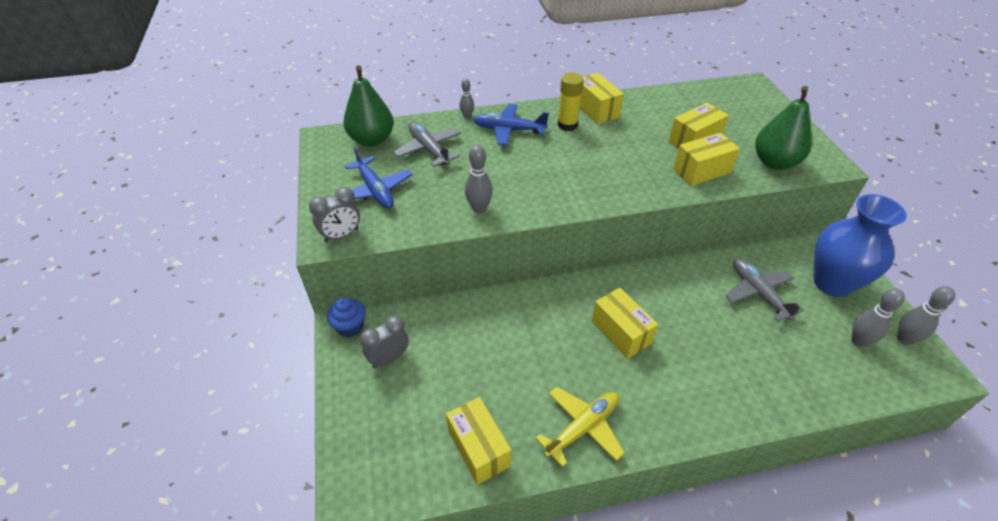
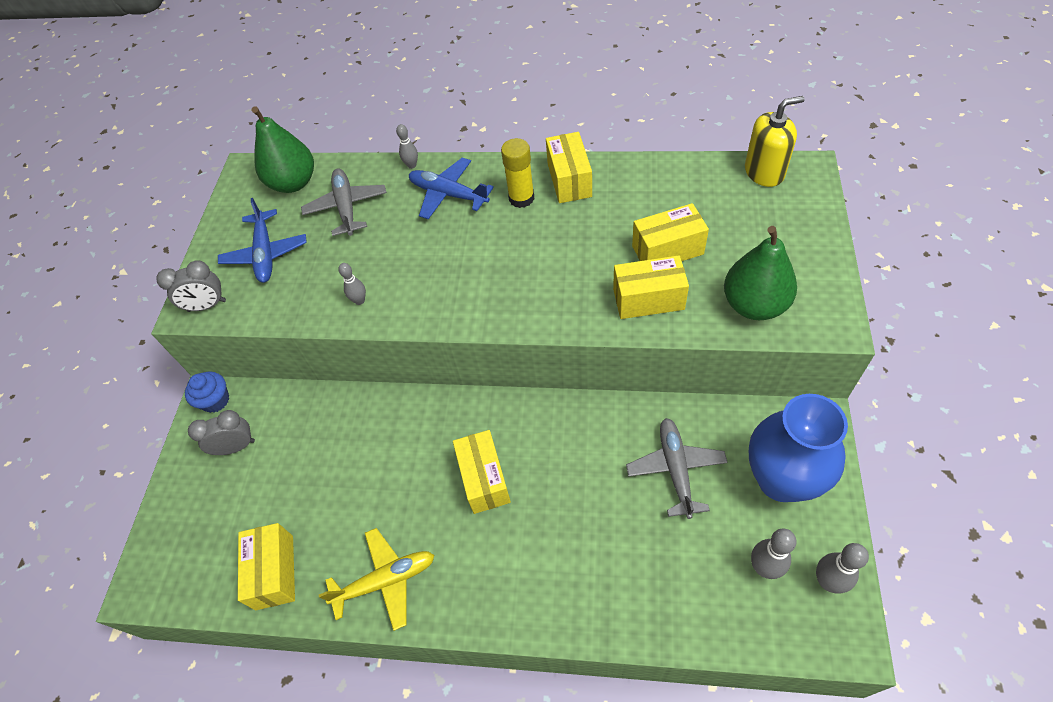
camera: 25 degrees right, 10 degrees up
grey bowling pin [465,145,493,213] -> grey bowling pin [338,263,366,305], size x0.64
none -> yellow soap dispenser [745,96,805,187]

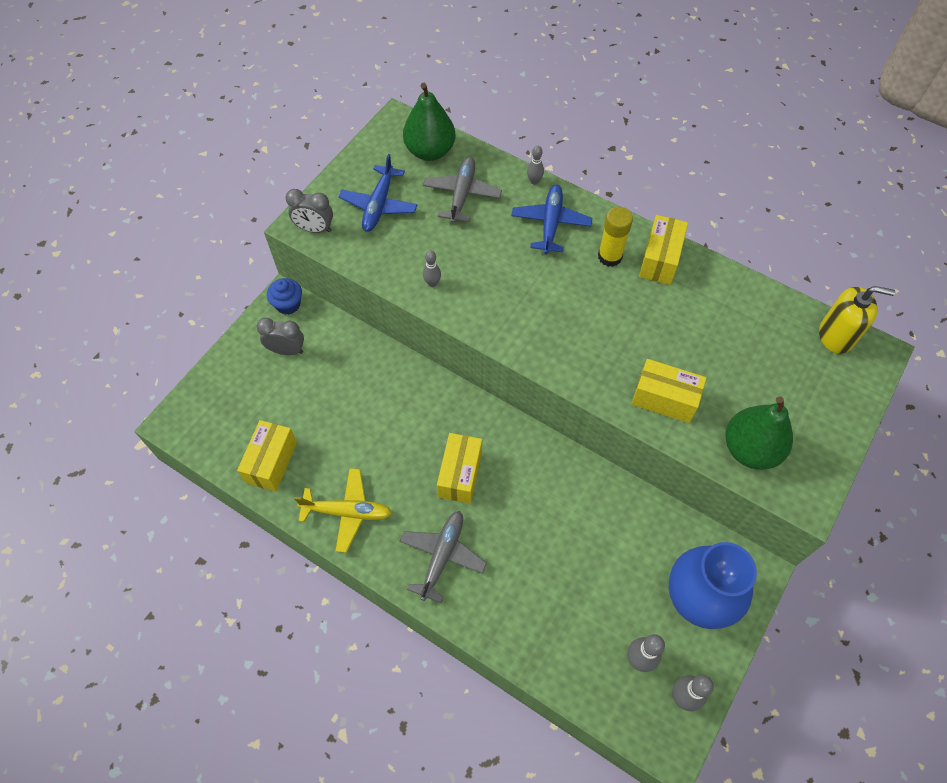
camera: 20 degrees right, 5 degrees up
blue plane [409,158,494,219] -> blue plane turned 45 degrees clockwise [511,185,592,254]
grey plane [626,418,728,519] -> grey plane moved to [400,511,487,603]
yellow box [632,203,709,261] -> none

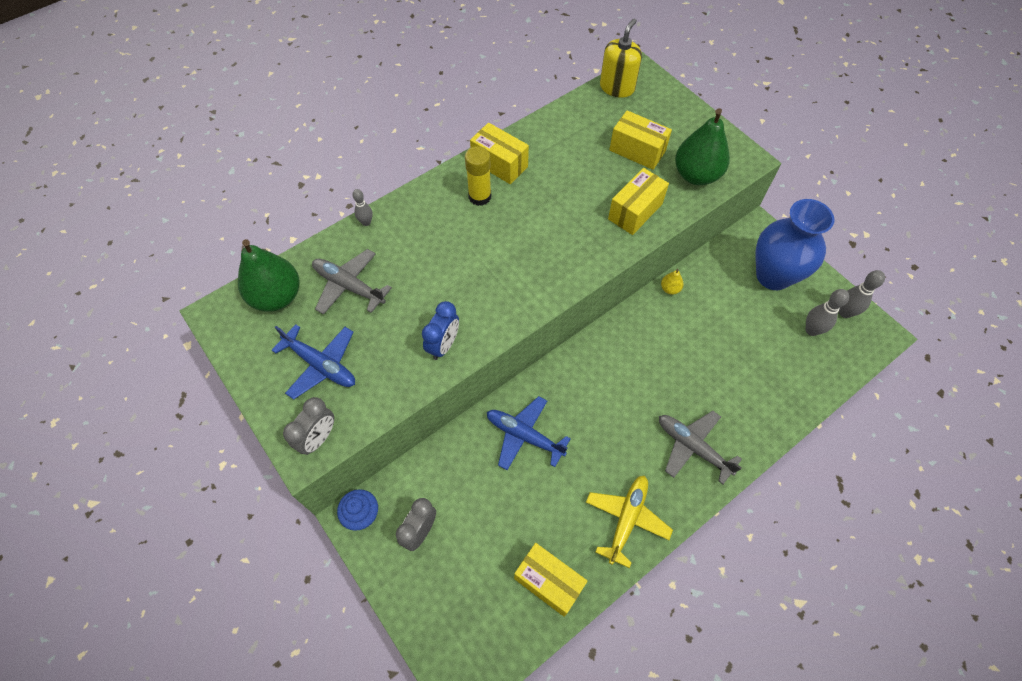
camera: 70 degrees left, 0 degrees up
grey bowling pin [423,251,441,287] -> blue clock [422,301,459,360]
yellow box [437,433,482,504] -> yellow box moved to [609,110,672,170]
blue plane [511,185,592,254] -> blue plane moved to [487,396,571,470]
none -> yellow pear [661,269,684,295]

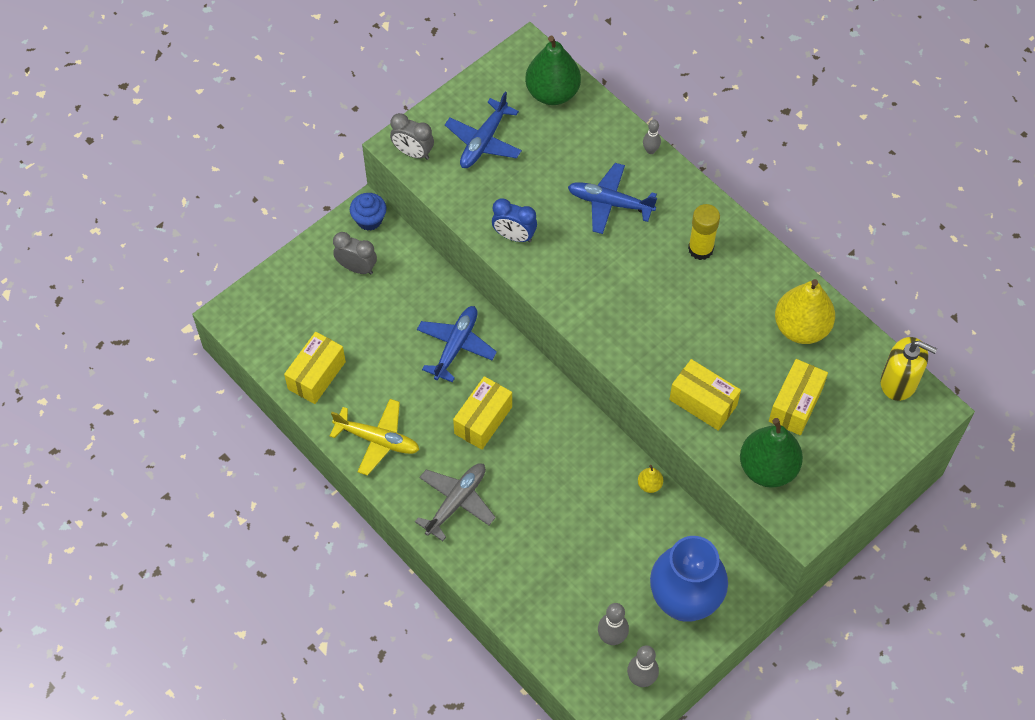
camera: 85 degrees right, 0 degrees up
grey plane [312,249,392,315] -> none
yellow box [470,123,529,184] -> yellow box moved to [453,376,512,450]
none -> blue plane [568,163,657,234]
none -> yellow pear [775,279,835,344]

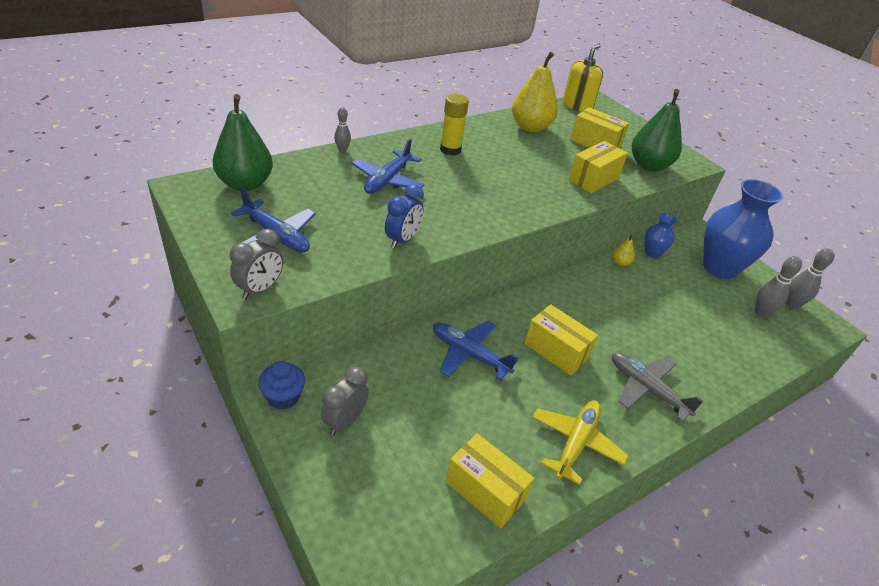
camera: 85 degrees left, 20 degrees down
none -> blue vase [645,213,677,258]

